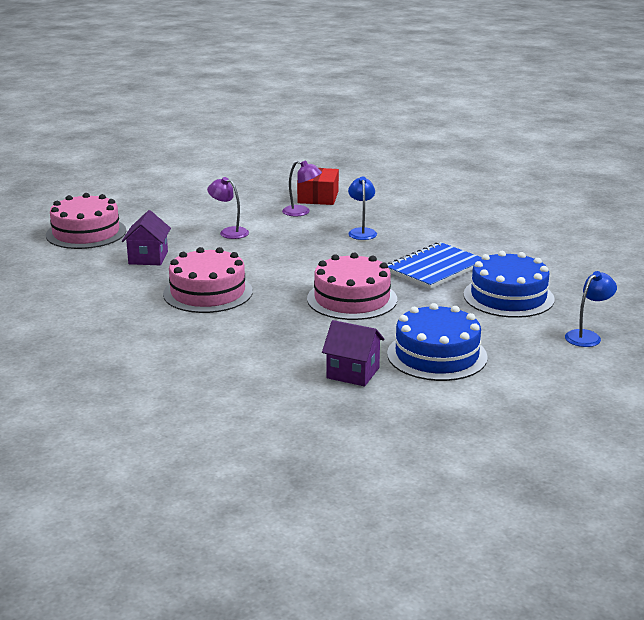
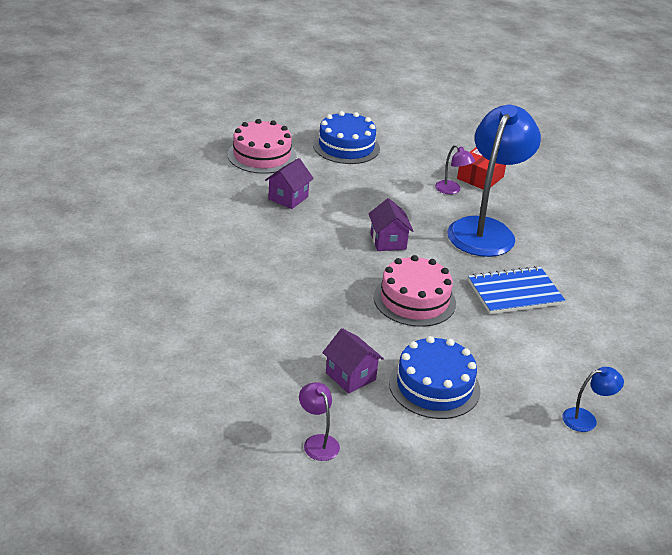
camera: 25 degrees right, 10 degrees up
pink cake [163,247,253,313] -> none
purple lamp [207,177,249,239] -> purple lamp moved to [299,382,340,461]
blue lamp [348,176,377,240] -> blue lamp [447,105,541,257], size x2.49
blue cake [463,251,555,318] -> blue cake moved to [313,111,380,164]
none -> purple house [368,198,413,251]

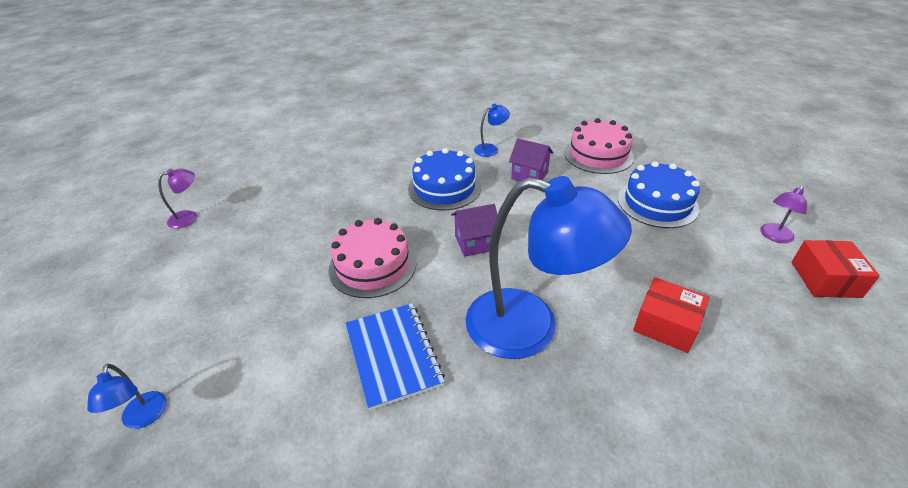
camera: 90 degrees right, 5 degrees up
purple house [322,328,384,394] -> none
blue cake [389,336,480,419] -> blue cake moved to [408,148,481,210]
purple lamp [435,145,475,194] -> purple lamp moved to [760,186,807,243]
none -> blue lamp [474,104,510,157]
none -> red box [791,240,880,298]

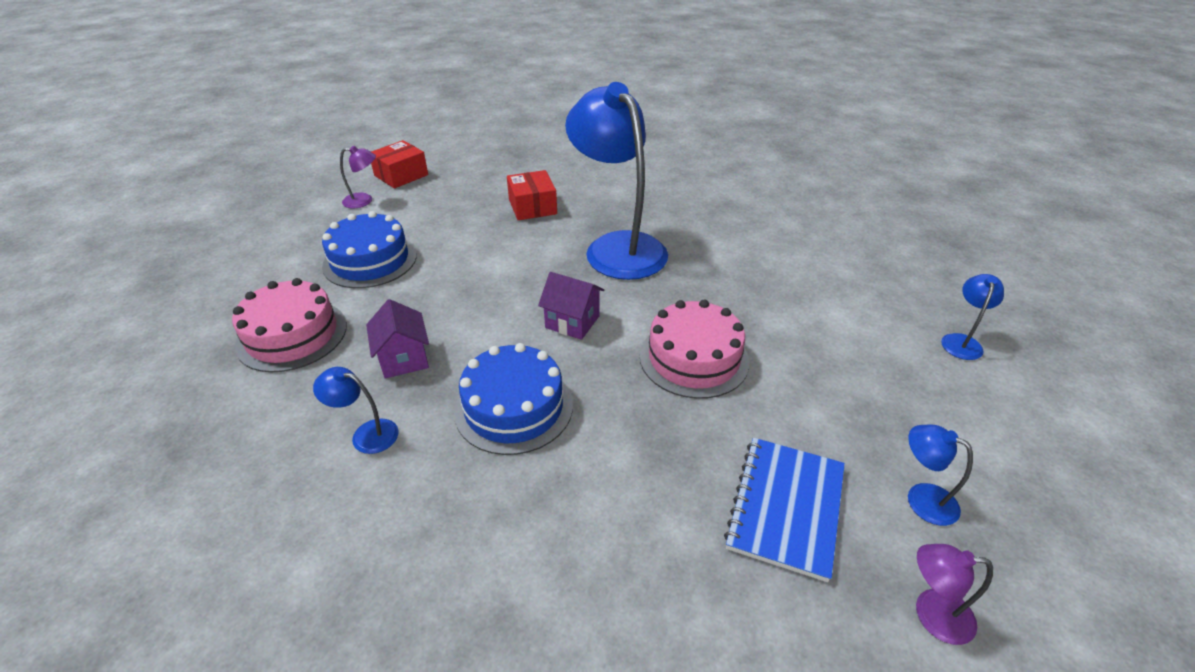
camera: 140 degrees left, 0 degrees up
blue notebook [345,303,445,411] -> blue notebook moved to [724,438,845,582]
none -> blue lamp [908,425,973,526]

